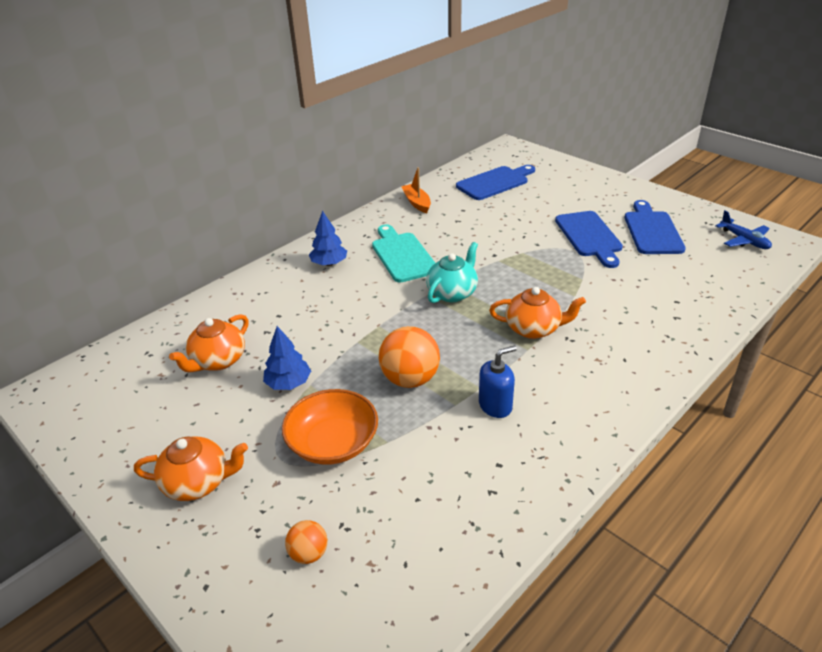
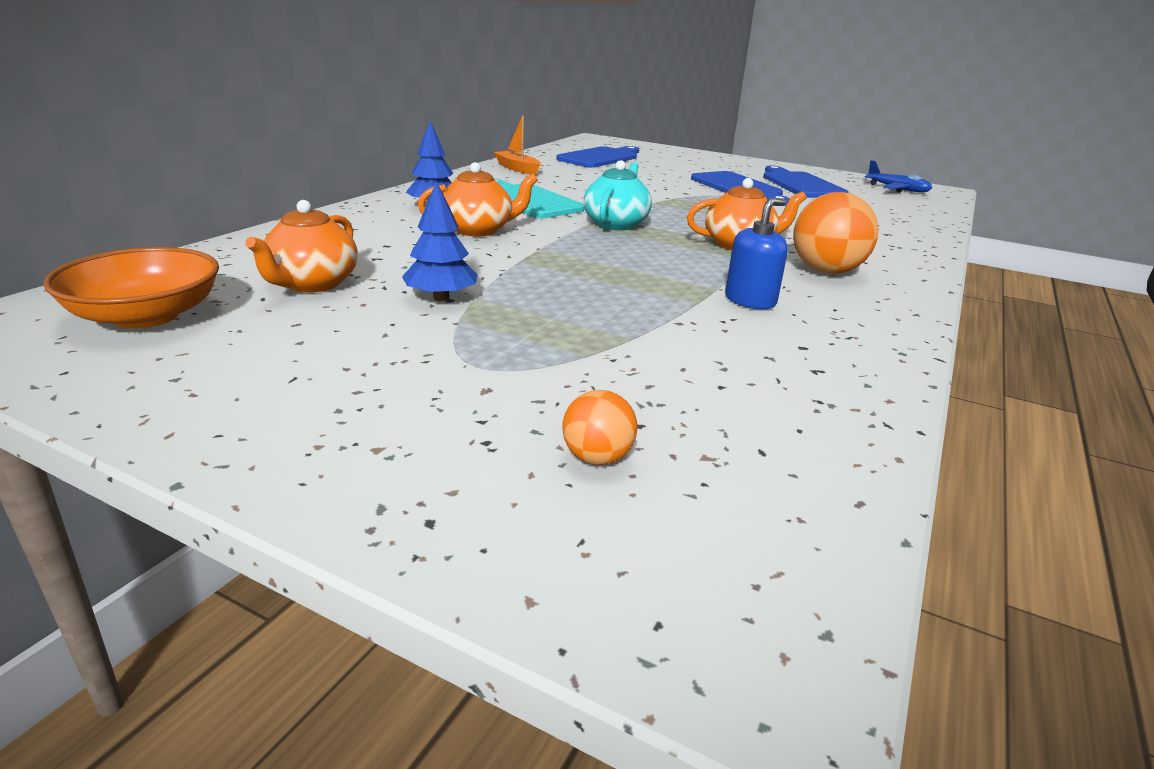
camera: 20 degrees left, 10 degrees down
orange teapot [134,437,248,501] -> orange teapot moved to [418,162,538,237]
orange bowl [282,389,378,465] -> orange bowl moved to [43,247,219,329]
orange ball [379,326,440,388] -> orange ball moved to [793,192,878,274]

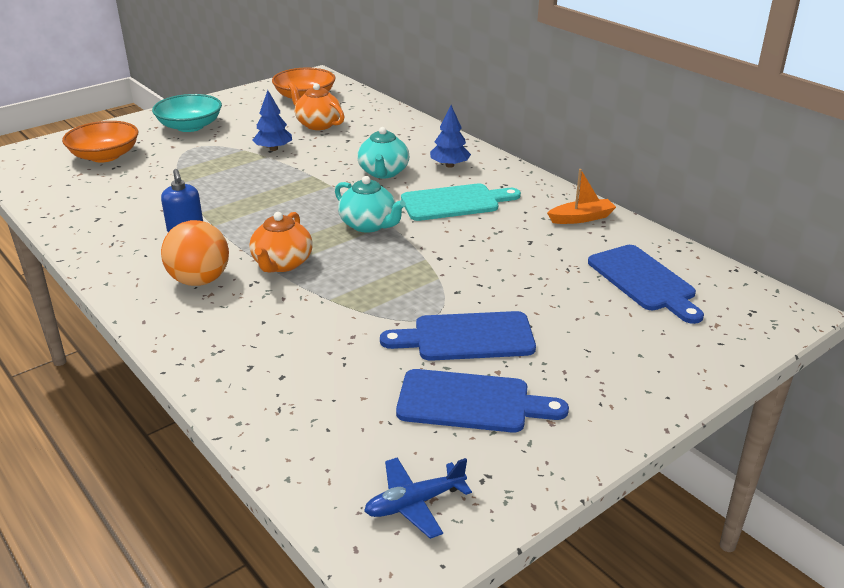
camera: 115 degrees right, 5 degrees up
orange teapot [418,162,538,237] -> turquoise teapot [357,127,409,179]
orange ball [562,390,638,465] -> orange bowl [62,121,139,162]
none -> turquoise bowl [152,94,222,132]

